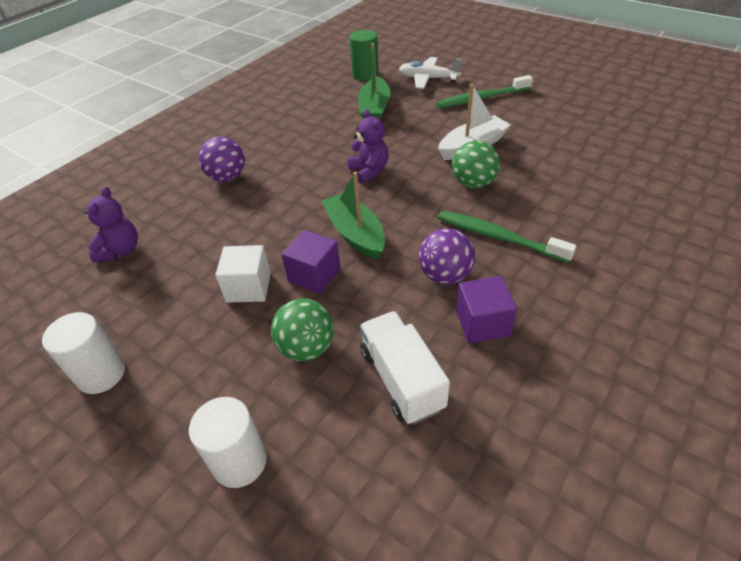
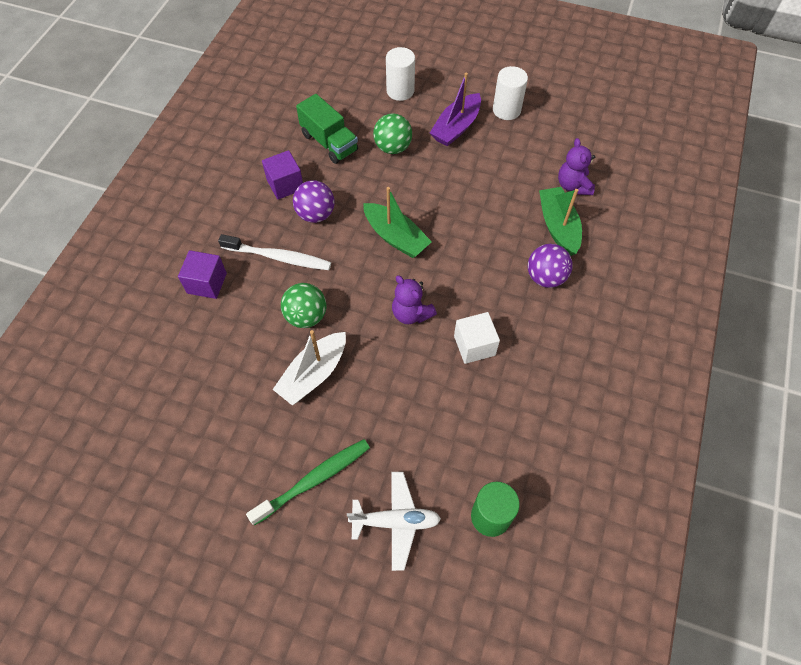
camera: 160 degrees right, 15 degrees up
white cube [215,245,271,303] -> white cube moved to [454,312,500,364]
purple cube [281,230,341,294] -> purple cube moved to [178,250,227,299]
green boat [358,43,391,119] -> green boat moved to [539,187,582,256]
white truck [360,311,450,425] -> green truck [296,94,358,164]
green toothbrush [438,211,577,263] -> white toothbrush [218,234,331,270]
none -> purple boat [430,73,481,146]

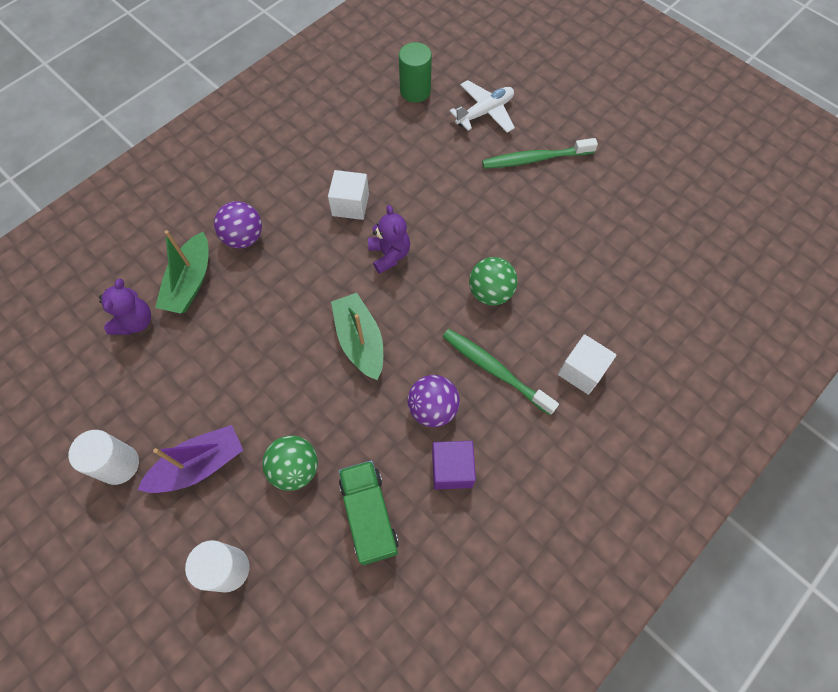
camera: 155 degrees left, 5 degrees up
purple cube [178,250,227,299] -> white cube [558,334,616,395]
white toothbrush [218,234,331,270] -> green toothbrush [443,329,559,415]
white boat [272,330,346,405] -> none
white plane [347,472,441,571] -> white plane turned 120 degrees clockwise [449,80,515,133]

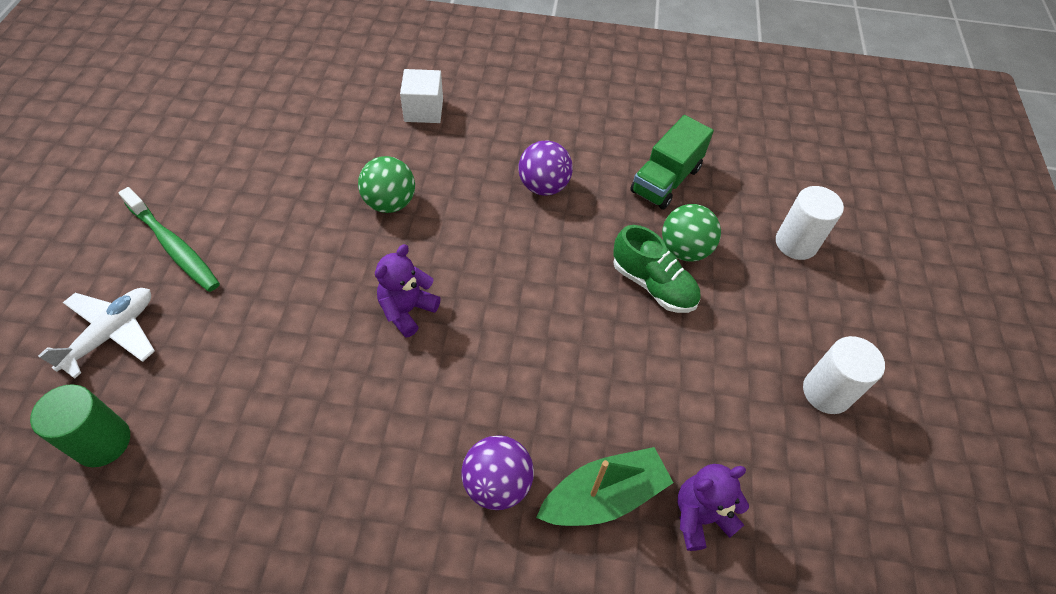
camera: 130 degrees left, 10 degrees down
purple boat [137,425,243,493] -> none
white cube [328,170,369,220] -> none
green boat [331,293,383,380] -> none
purple cube [432,441,476,489] -> none
green toothbrush [443,329,559,415] -> none
white plane [449,80,515,133] -> white plane turned 105 degrees clockwise [38,288,155,379]
none -> green shoe [613,225,700,313]

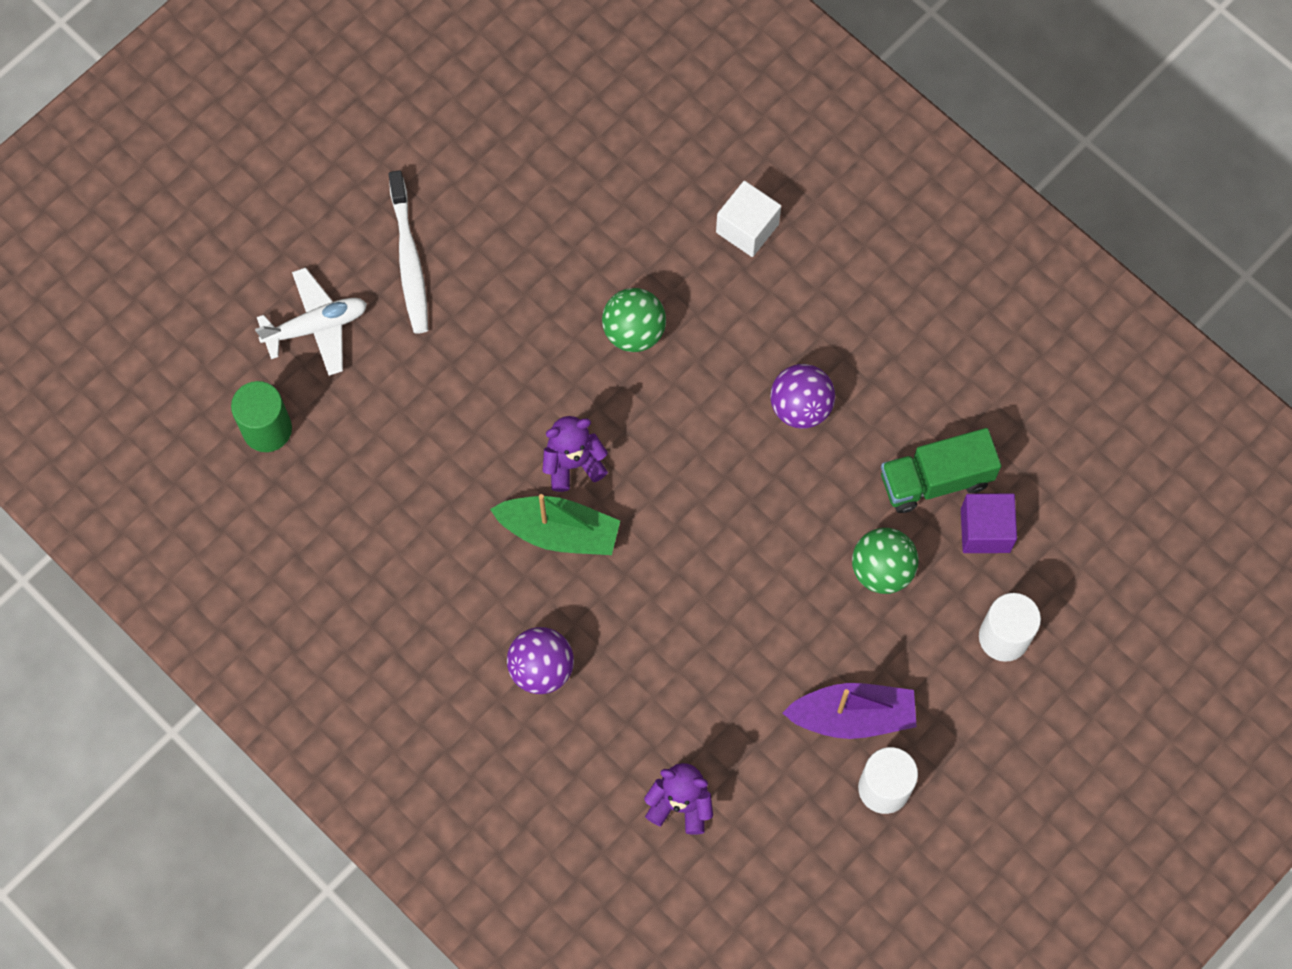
camera: 40 degrees right, 15 degrees up
green toothbrush [118,187,220,292] -> white toothbrush [388,170,428,334]
green boat [536,447,673,526] -> green boat moved to [490,494,620,555]
green shoe [613,225,700,313] -> none
none -> purple boat [782,683,917,739]
none -> purple cube [961,493,1017,553]

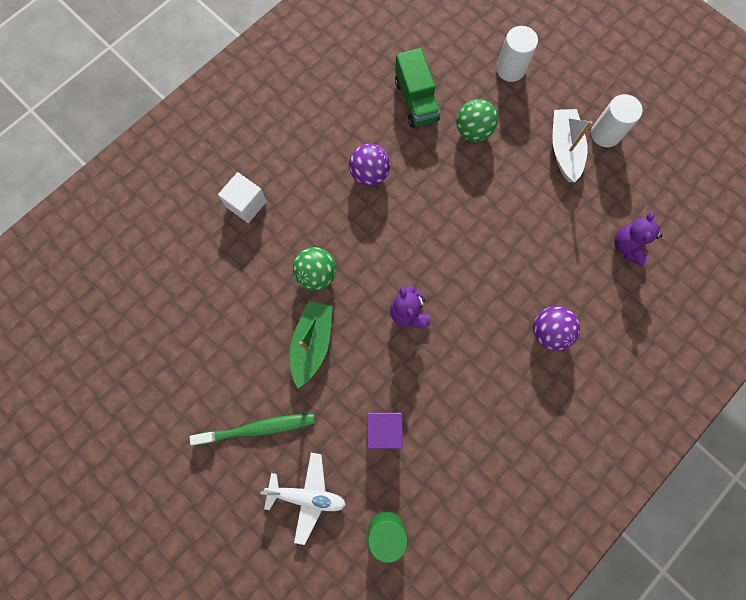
camera: 90 degrees left, 5 degrees up
white plane [255,267,367,376] -> white plane turned 120 degrees clockwise [260,453,346,545]
white toothbrush [388,170,428,334] -> green toothbrush [190,413,315,445]
green boat [490,494,620,555] -> green boat moved to [290,301,333,388]
purple boat [782,683,917,739] -> white boat [552,109,593,183]
purple cube [961,493,1017,553] -> purple cube moved to [367,413,403,449]

